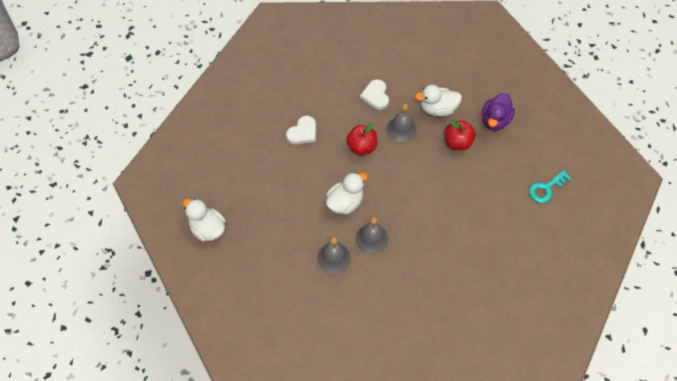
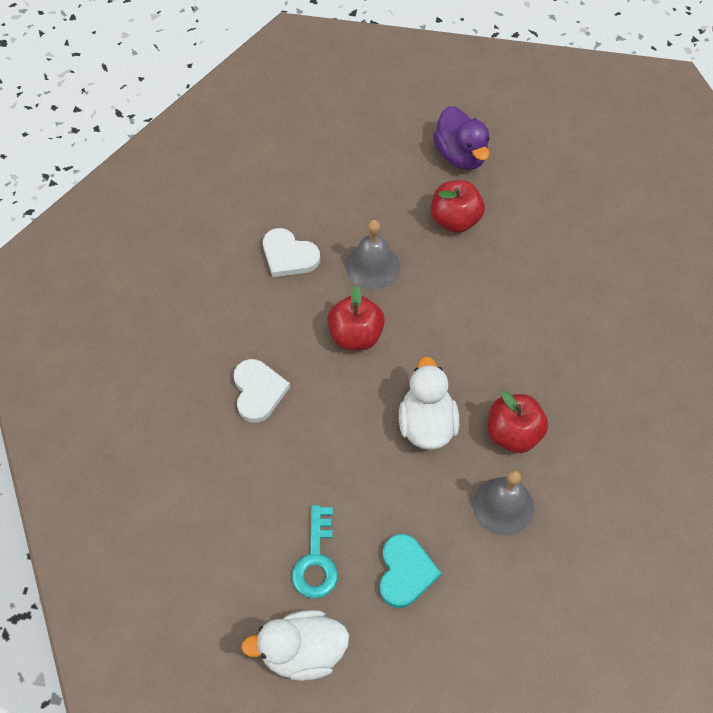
camera: 50 degrees left, 0 degrees up
grey bell [356,217,388,254] -> red apple [487,391,548,453]
white duck [415,85,462,117] -> none
turquoise key [529,170,571,203] -> turquoise key moved to [292,505,338,599]
none -> turquoise heart [380,534,441,608]

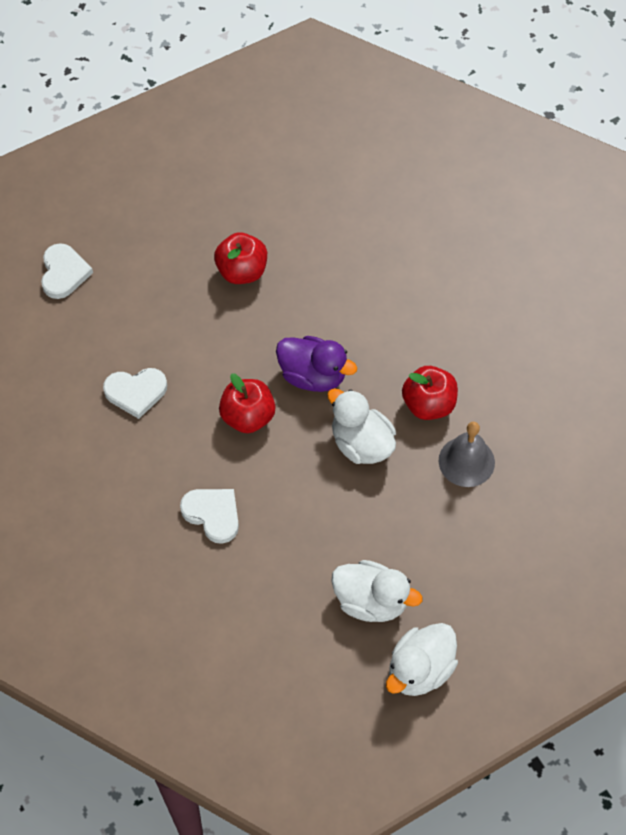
camera: 40 degrees left, 0 degrees up
turquoise key [292,505,338,599] -> white duck [331,560,422,622]
grey bell [346,220,400,289] -> none
turquoise heart [380,534,441,608] -> none
purple duck [433,106,490,170] -> purple duck moved to [276,336,357,392]
none -> white heart [41,243,93,299]

